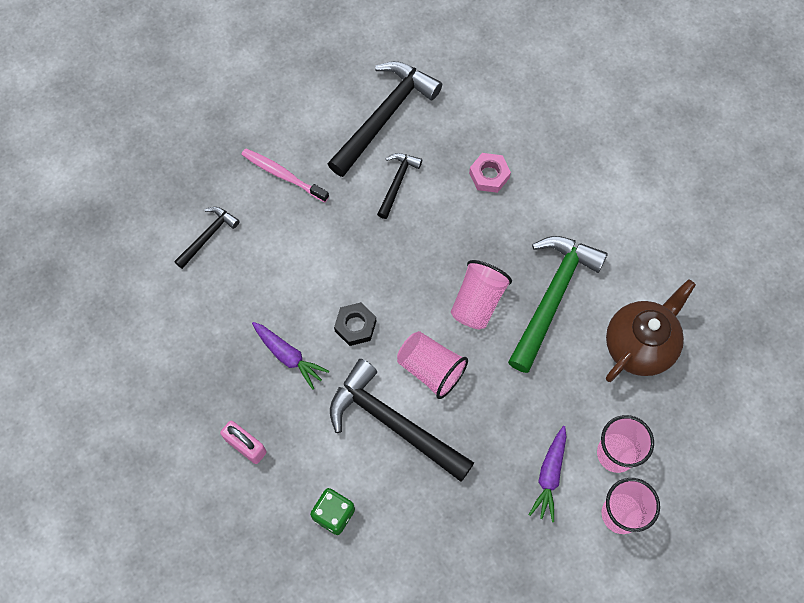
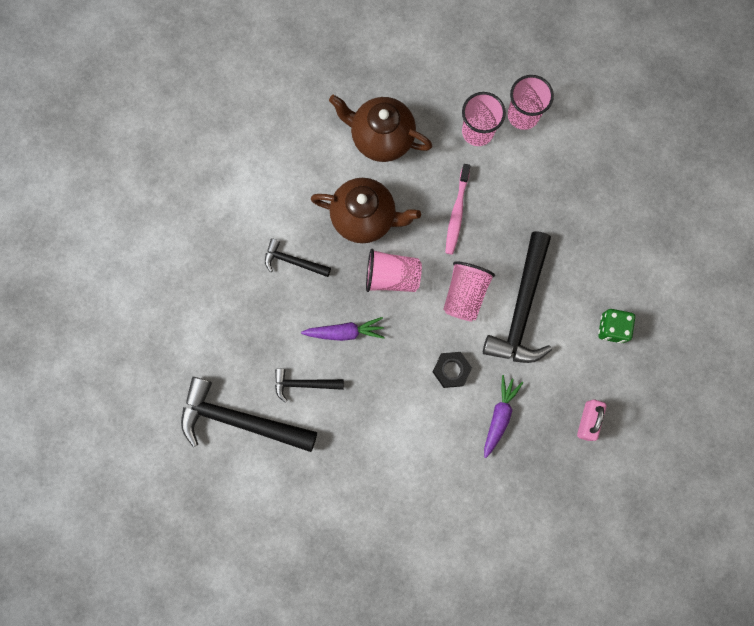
camera: 110 degrees left, 10 degrees up
black hammer [174,207,240,269] -> black hammer moved to [265,238,331,277]
pink toothbrush [242,148,329,202] -> pink toothbrush moved to [445,164,470,255]
pink nut [469,153,511,193] -> none
green hammer [508,236,608,373] -> brown teapot [311,178,421,243]
purple carrot [529,426,566,522] -> purple carrot moved to [301,317,385,341]

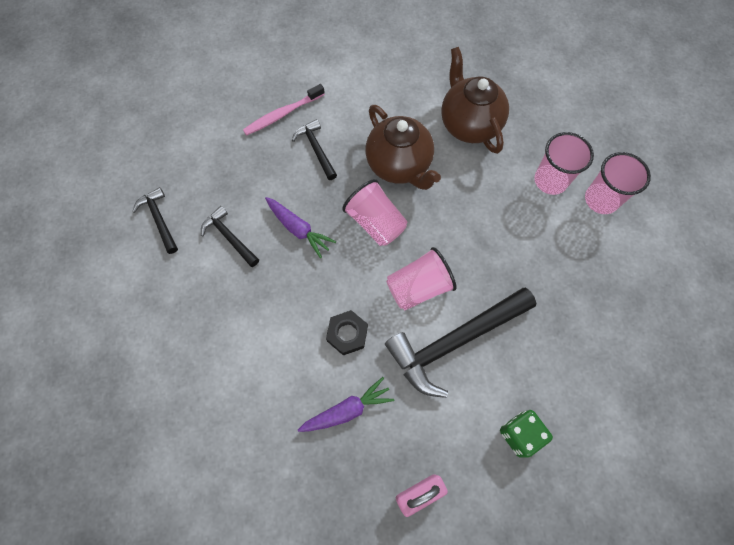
camera: 45 degrees right, 10 degrees down
black hammer [181,377,317,452] -> black hammer [132,187,178,254], size x0.51
pink toothbrush [445,164,470,255] -> pink toothbrush moved to [243,84,325,136]

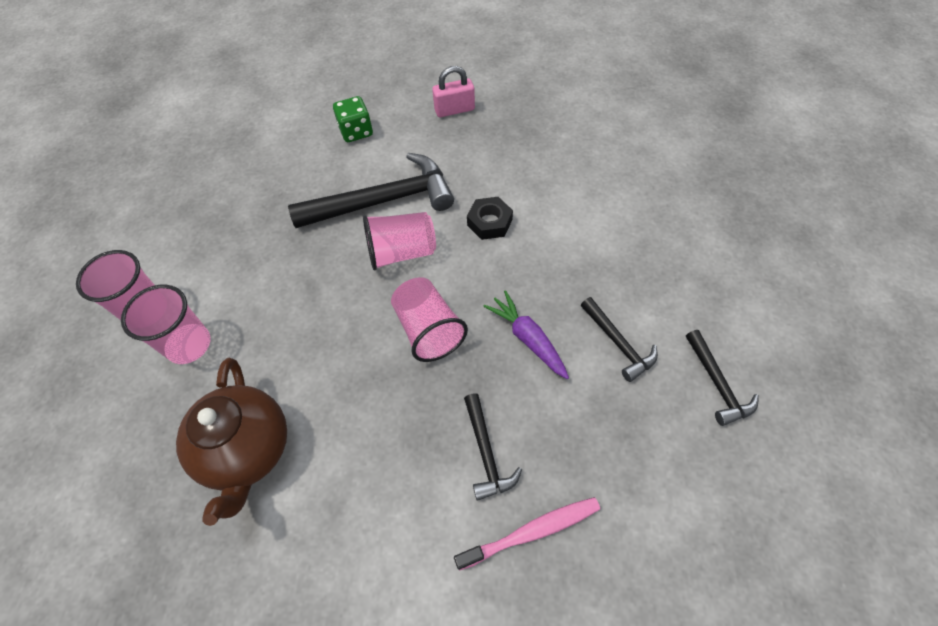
camera: 165 degrees left, 10 degrees down
purple carrot [298,377,394,432] -> none
brown teapot [366,105,441,190] -> none

